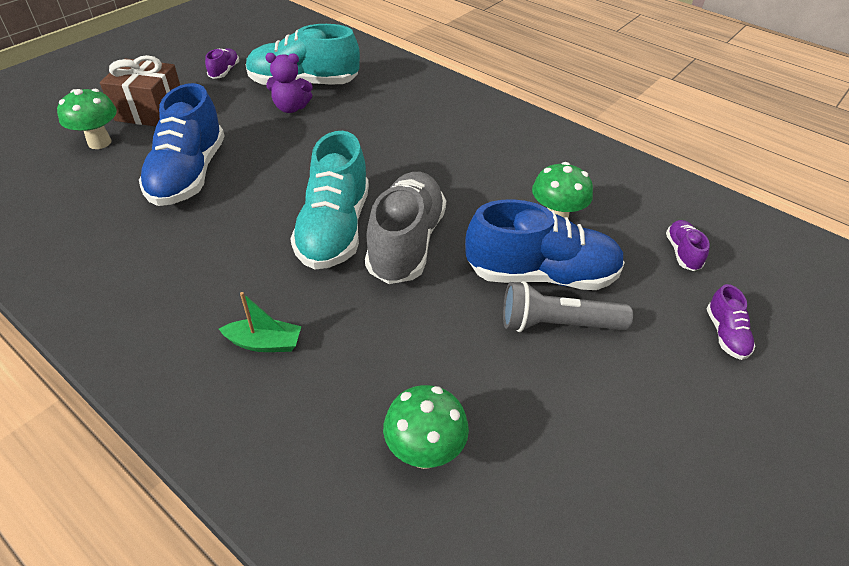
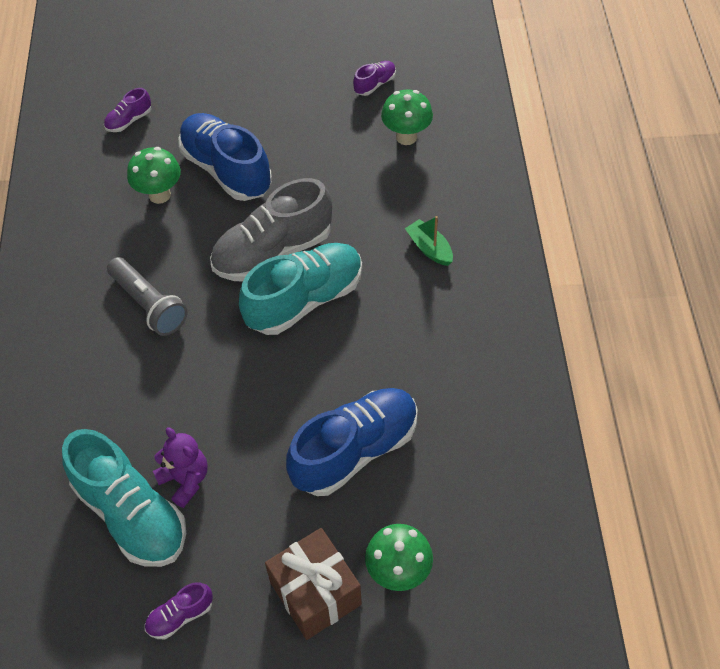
camera: 130 degrees left, 10 degrees up
grey flashlight [503,281,633,332] -> grey flashlight moved to [107,257,188,336]
purple shoe [707,284,755,360] -> purple shoe moved to [353,61,396,96]

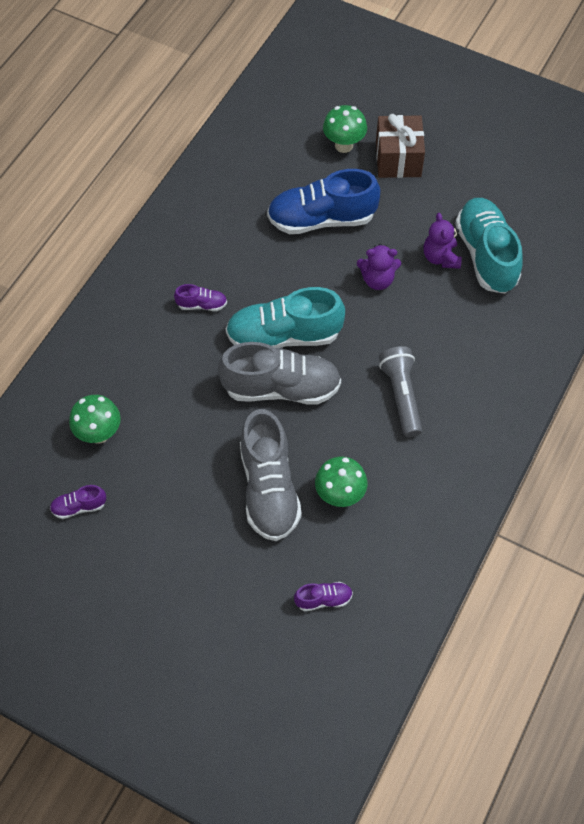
camera: 150 degrees left, 5 degrees up
purple shoe [145,582,213,639] -> purple shoe moved to [174,284,227,311]
blue shoe [179,113,272,201] -> grey shoe [240,409,302,541]
green boat [405,216,453,266] -> none
none -> purple teddy bear [357,244,401,290]

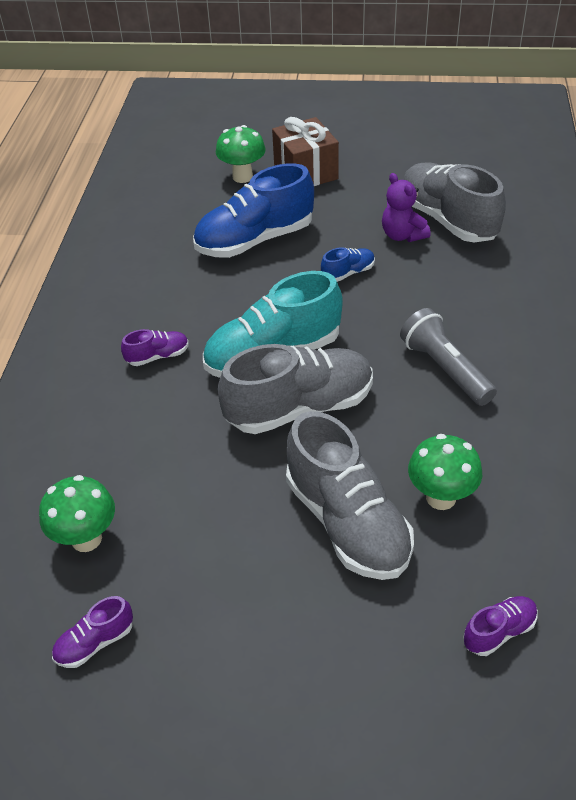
camera: 20 degrees left, 15 degrees down
purple teddy bear [357,244,401,290] -> blue shoe [321,248,375,282]
turquoise shoe [455,198,523,294] -> grey shoe [403,163,506,242]

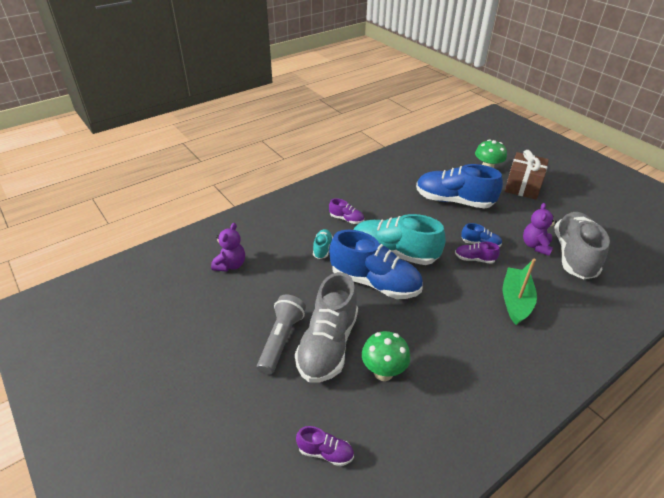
camera: 45 degrees right, 5 degrees down
green mushroom [39,475,115,552] -> purple teddy bear [211,223,245,272]
purple shoe [52,596,133,668] -> purple shoe moved to [455,242,500,264]
grey shoe [218,344,373,434] -> blue shoe [329,230,423,299]
grey flashlight [400,308,497,406] -> grey flashlight moved to [257,295,306,375]
none -> turquoise shoe [313,229,333,259]
none -> green boat [502,259,537,325]

